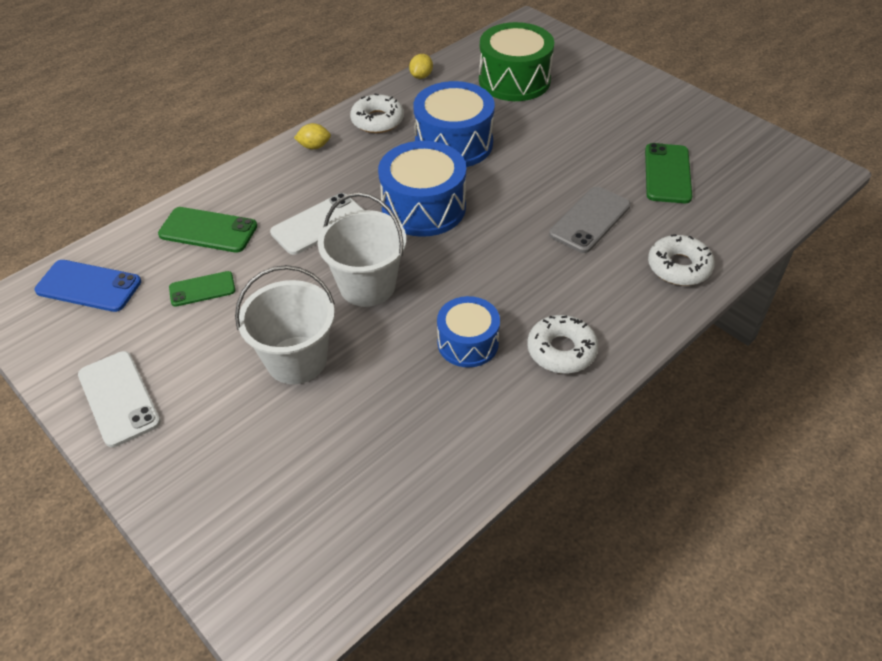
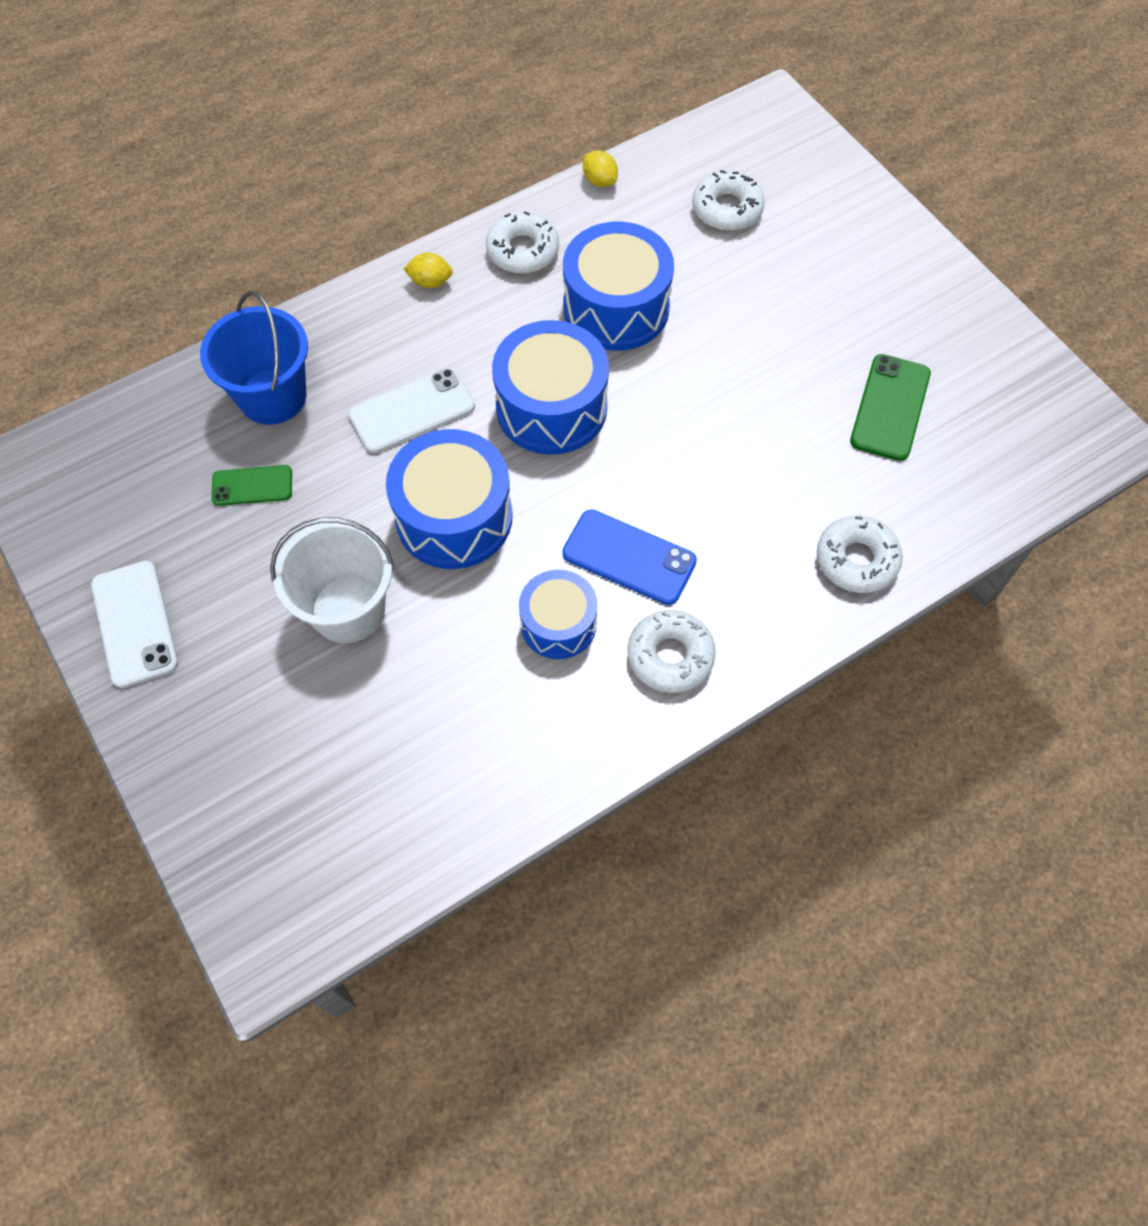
camera: 10 degrees right, 15 degrees up
blue phone [34,260,141,312] -> blue phone moved to [562,510,697,605]
green phone [158,207,257,253] -> blue bucket [200,291,308,425]
white bucket [318,193,406,307] -> blue drum [386,429,513,569]
yellow lemon [409,54,433,79] -> yellow lemon turned 75 degrees counterclockwise [583,150,618,187]
green drum [479,22,554,101] -> white donut [692,170,765,231]
grey phone [549,186,631,253] -> none

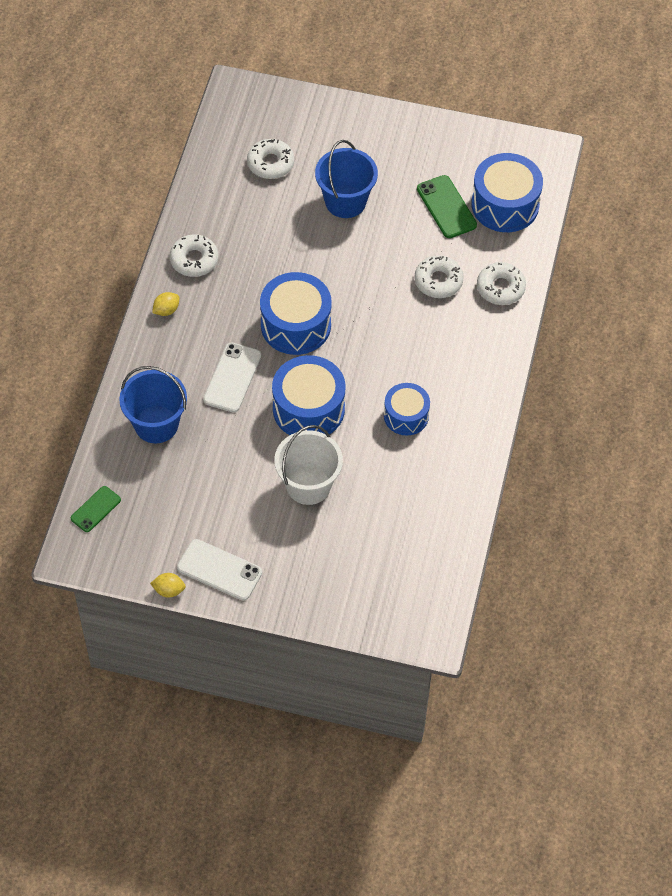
camera: 45 degrees left, 5 degrees down
green phone [212,465,292,506] -> green phone moved to [71,486,121,532]
blue phone [562,510,697,605] -> none
blue drum [563,222,674,351] -> blue drum moved to [471,153,543,232]
yellow lemon [583,150,618,187] -> yellow lemon moved to [150,573,186,598]
white donut [627,610,716,693] -> white donut moved to [414,255,464,298]
none -> blue bucket [315,140,378,218]

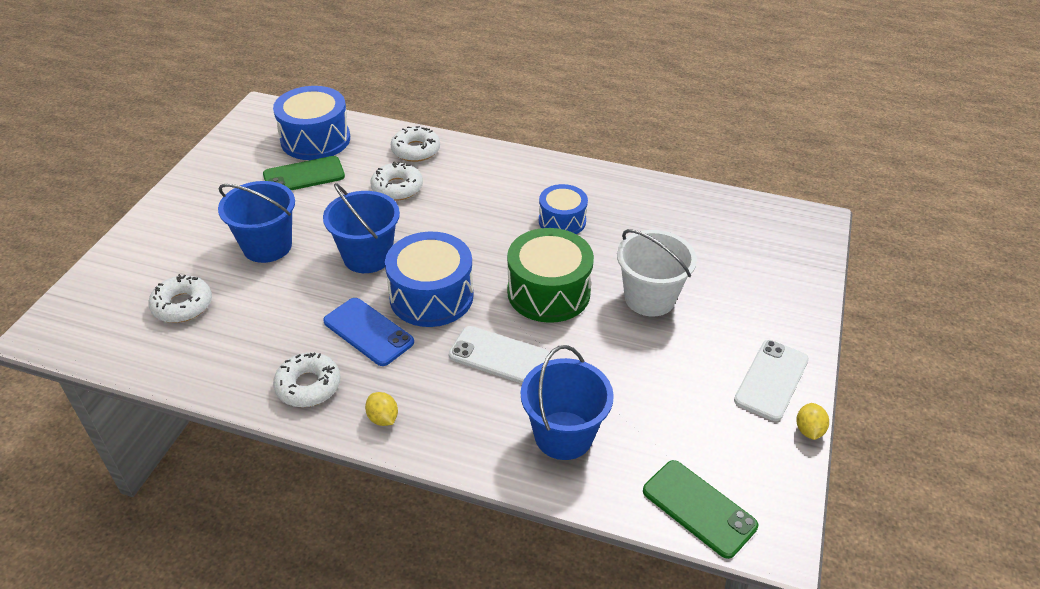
camera: 85 degrees left, 15 degrees down
green phone [71,486,121,532] -> green phone [643,460,758,559], size x1.55
blue drum [272,355,346,435] -> green drum [507,228,594,323]
none -> blue bucket [323,183,400,273]
none -> blue phone [323,298,414,366]

